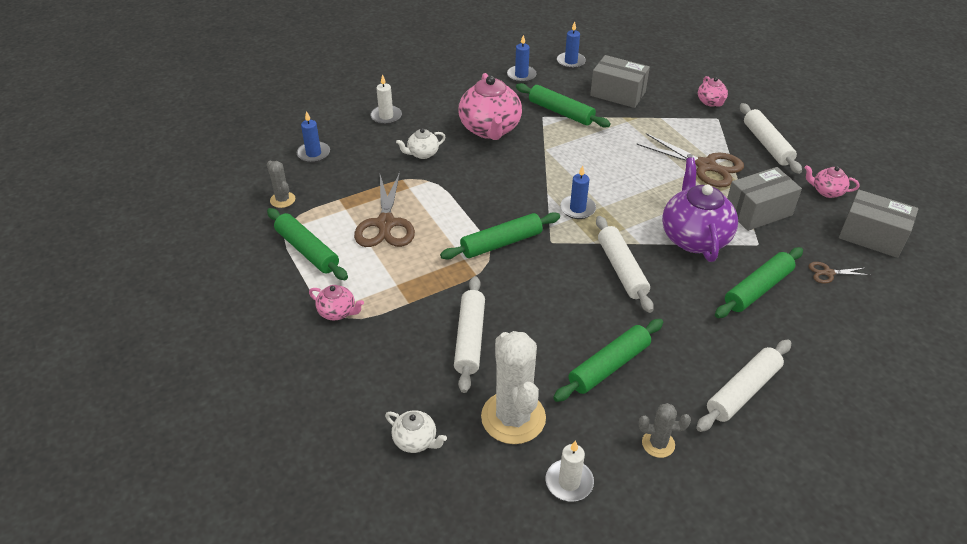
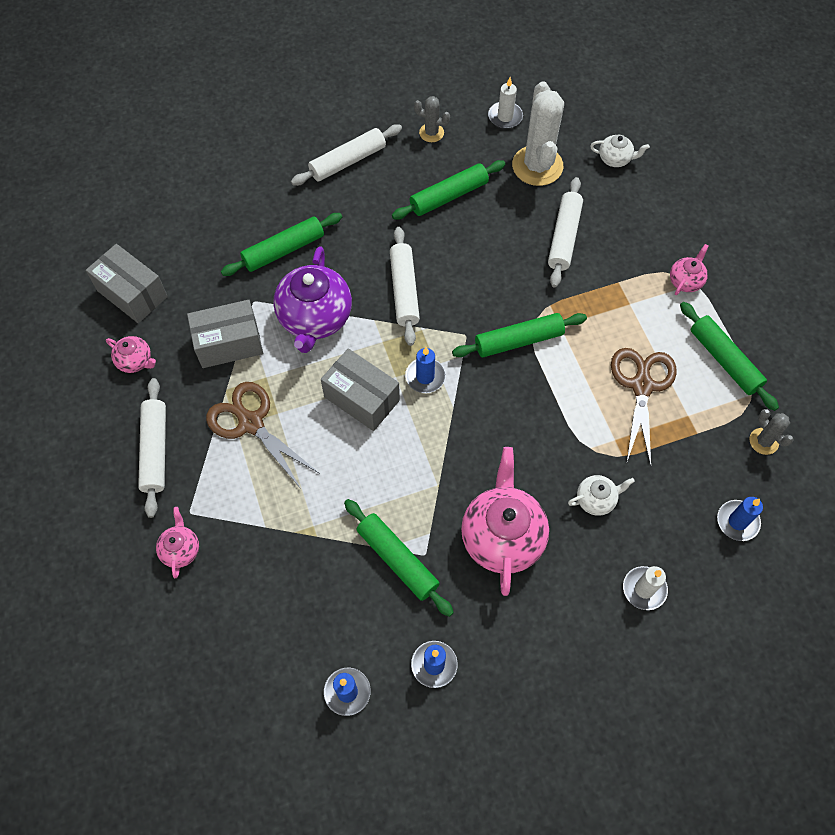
camera: 170 degrees left, 20 degrees up
pink teapot [309,285,364,320] -> pink teapot turned 90 degrees clockwise [670,244,709,295]
white teapot [385,410,447,453] -> white teapot turned 150 degrees clockwise [590,135,650,167]
grey box [590,55,650,108] -> grey box moved to [321,349,400,431]
brown scissors [808,262,869,284] -> none

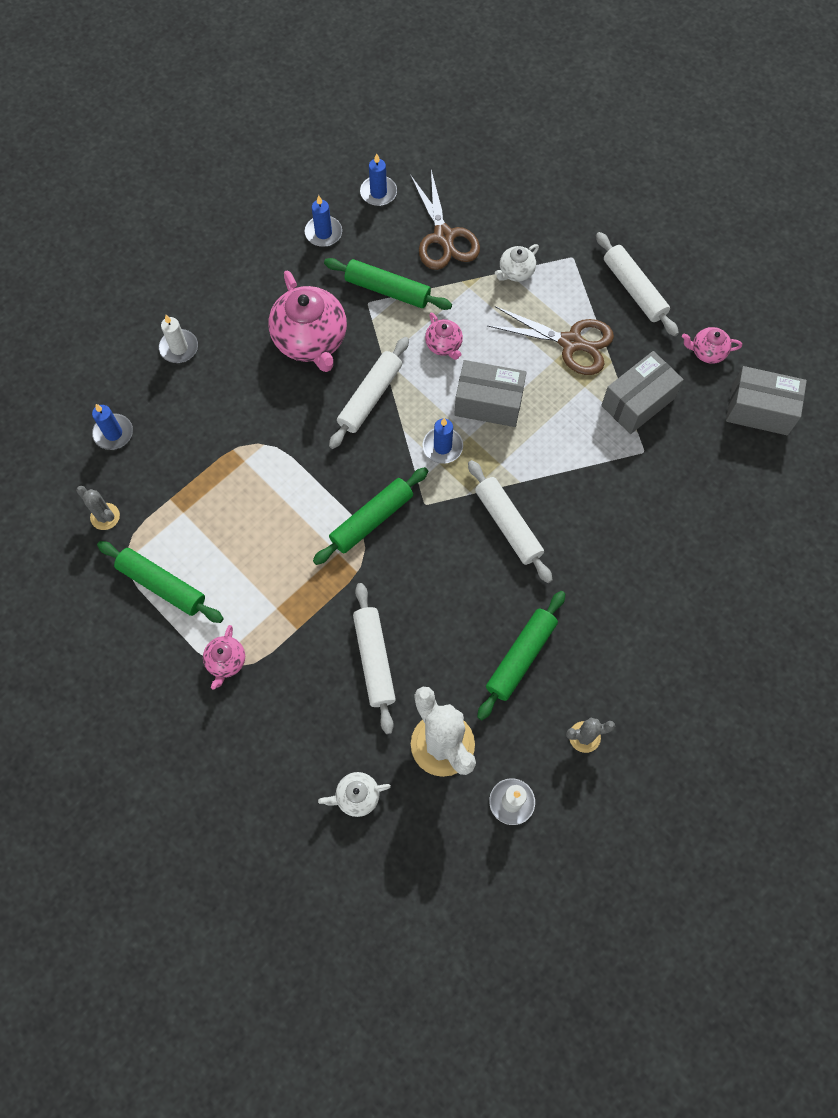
camera: 155 degrees right, 5 degrees up
pink teapot [156,507,199,578] -> pink teapot moved to [425,313,463,360]
green rolling pin [221,213,342,276] -> none
purple teapot [273,246,352,353] -> none
white rolling pin [291,124,402,186] -> white rolling pin moved to [329,337,409,449]
white teapot [568,475,635,516] -> white teapot moved to [495,244,539,282]
brown scissors [611,348,677,466] -> brown scissors moved to [410,170,480,270]

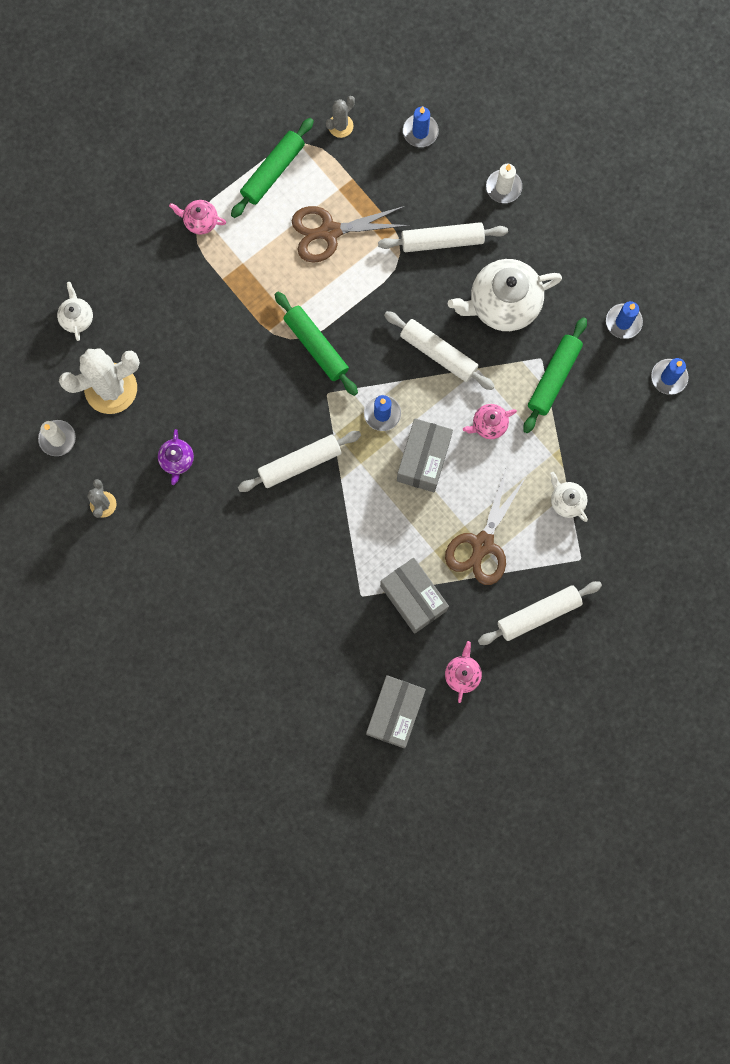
camera: 95 degrees right, 10 degrees up
pink teapot [268,271,347,372] -> white teapot [448,259,562,331]
white rolling pin [353,583,396,734] -> white rolling pin moved to [378,222,508,252]
brown scissors [410,170,480,270] -> brown scissors moved to [292,206,410,263]
green rolling pin [477,591,565,720] -> purple teapot [158,429,194,485]

